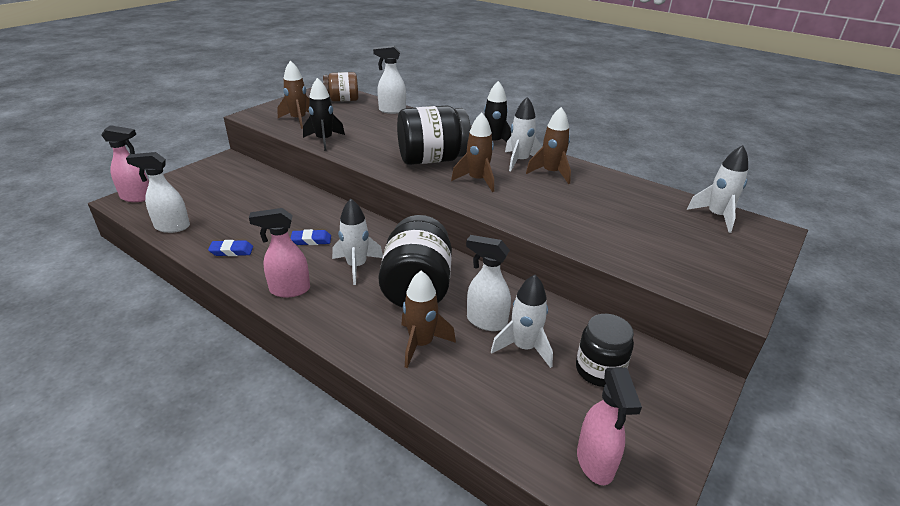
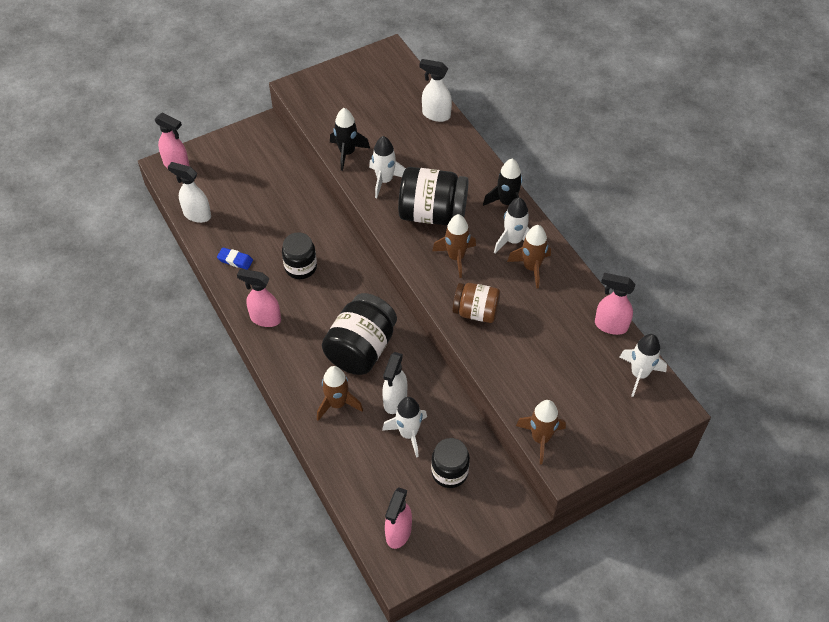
camera: 25 degrees right, 20 degrees up
brown rocket [277,60,309,129] -> brown rocket moved to [516,400,566,465]
blue eraser [290,229,331,245] -> black jar [282,232,317,279]
brown jar [323,72,358,102] -> brown jar moved to [452,283,500,323]
white rocket [332,199,383,285] -> white rocket moved to [369,136,406,198]
white spray bottle [466,235,511,331] -> white spray bottle turned 120 degrees counterclockwise [382,352,407,414]
none -> pink spray bottle [595,273,636,335]

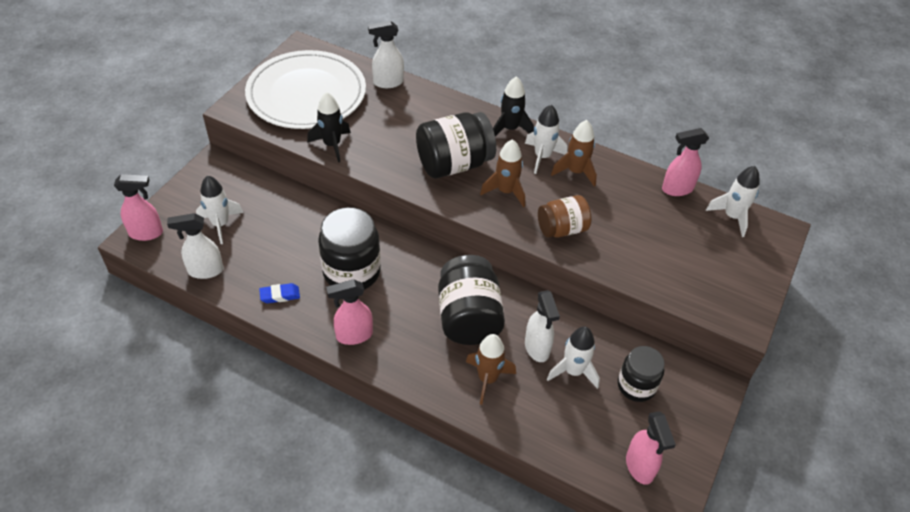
camera: 35 degrees left, 5 degrees down
black jar [282,232,317,279] -> black jar [318,207,381,290], size x1.60
white rocket [369,136,406,198] -> white rocket moved to [196,175,243,244]
brown rocket [516,400,566,465] -> none
none -> white plate [245,50,366,129]

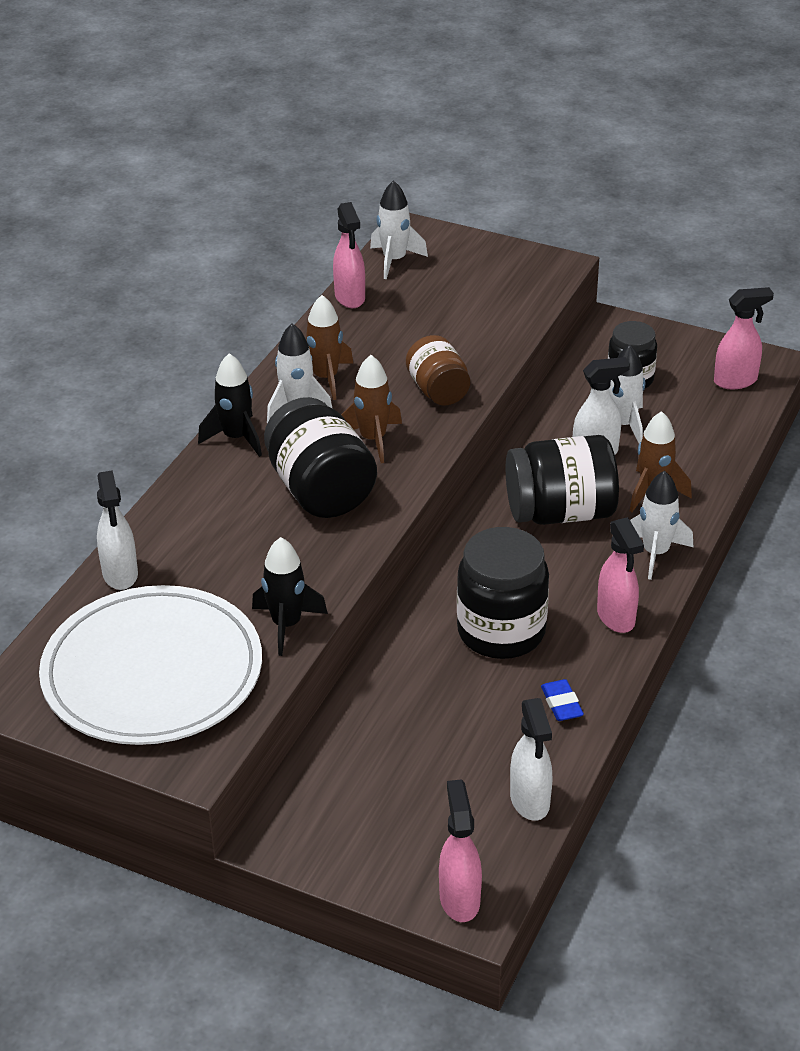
camera: 90 degrees left, 10 degrees down
white rocket [196,175,243,244] -> white rocket moved to [630,471,693,580]

